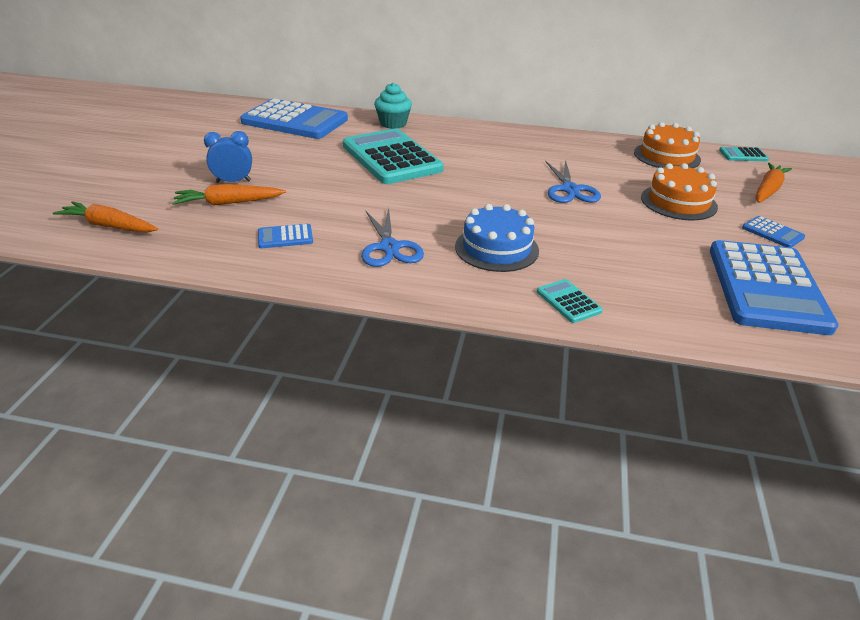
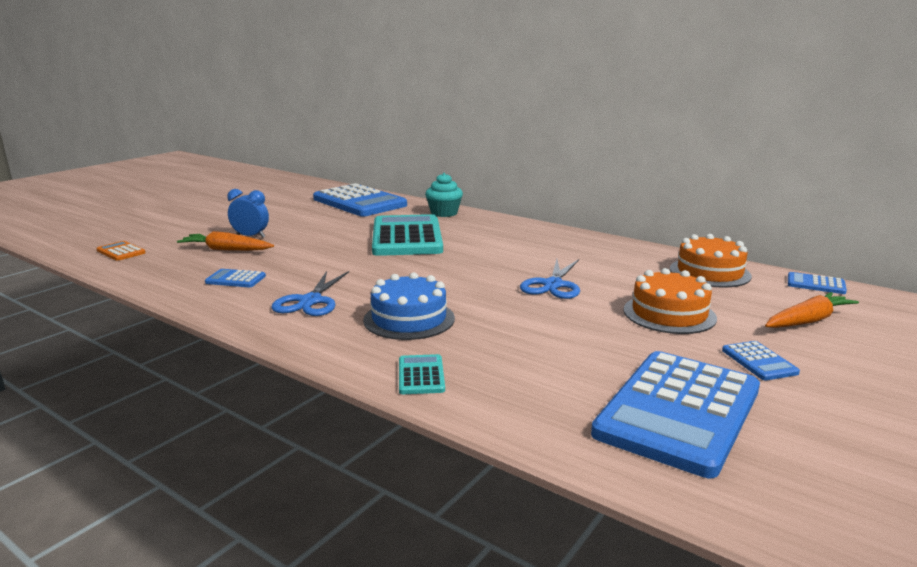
camera: 25 degrees right, 15 degrees down
orange carrot [53,201,158,232] -> orange calculator [96,241,146,261]
turquoise calculator [719,147,769,161] -> blue calculator [788,272,847,294]

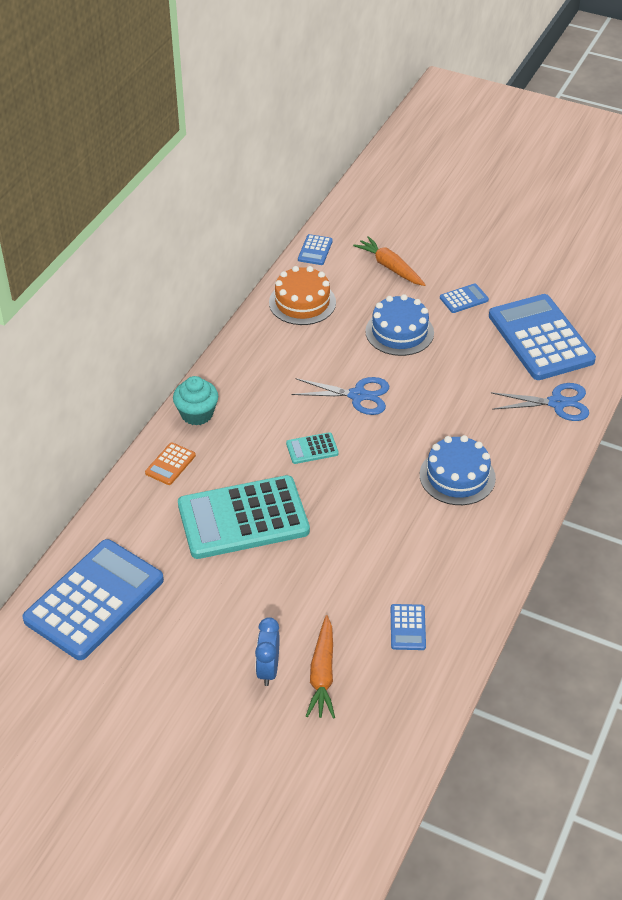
camera: 100 degrees left, 25 degrees up
orange calculator [96,241,146,261] -> orange calculator moved to [145,443,196,485]
blue scissors [271,271,349,316] -> blue scissors moved to [491,383,589,421]
turquoise calculator [399,354,445,394] -> turquoise calculator moved to [286,432,339,464]
turquoise cupcake [425,173,463,217] -> turquoise cupcake moved to [173,376,218,426]
blue calculator [591,351,760,478] -> blue calculator turned 135 degrees counterclockwise [489,294,596,380]
orange cake [623,268,717,334] -> blue cake [365,294,434,356]

